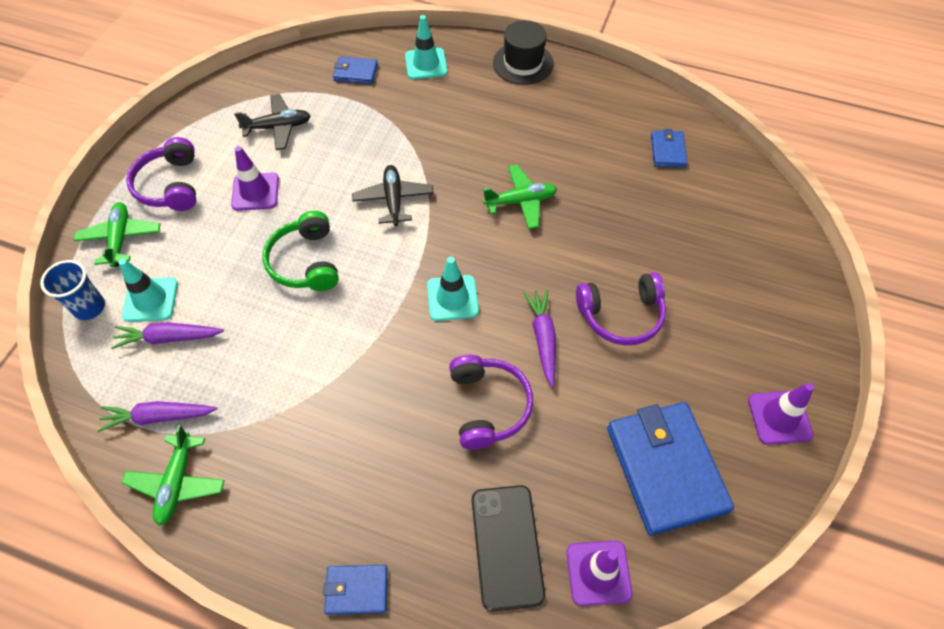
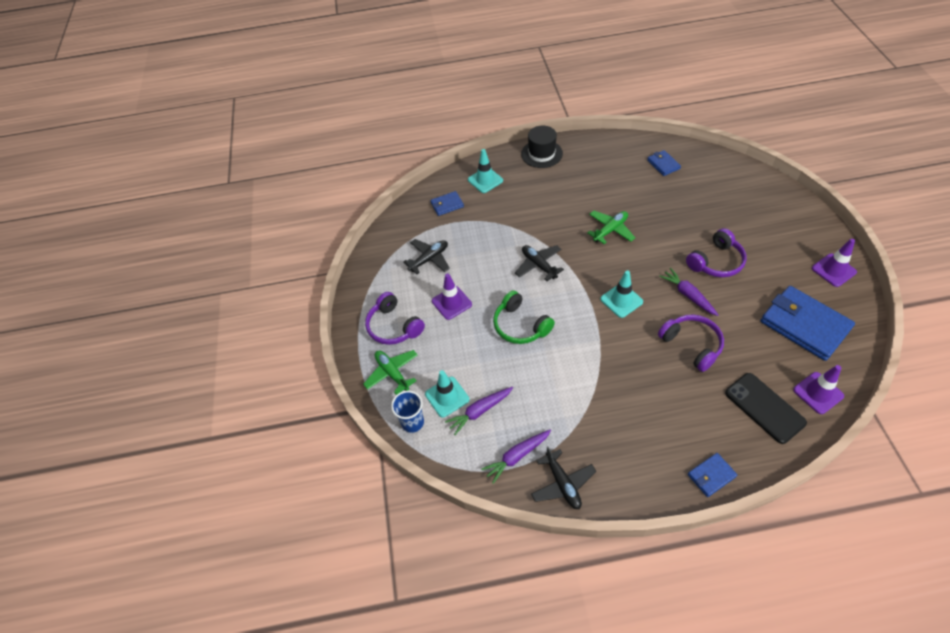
camera: 25 degrees left, 5 degrees down
green plane [122,425,225,526] -> black plane [531,447,596,509]

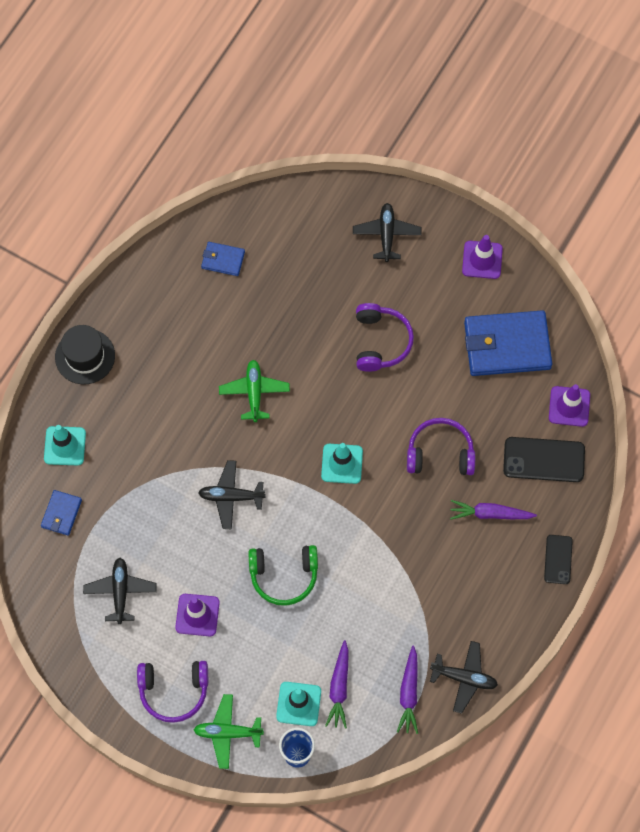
camera: 55 degrees left, 15 degrees up
purple carrot [659,268,719,316] -> purple carrot moved to [450,500,537,520]
blue wallet [688,453,737,497] -> black phone [544,535,573,584]
none -> black plane [353,203,421,262]

